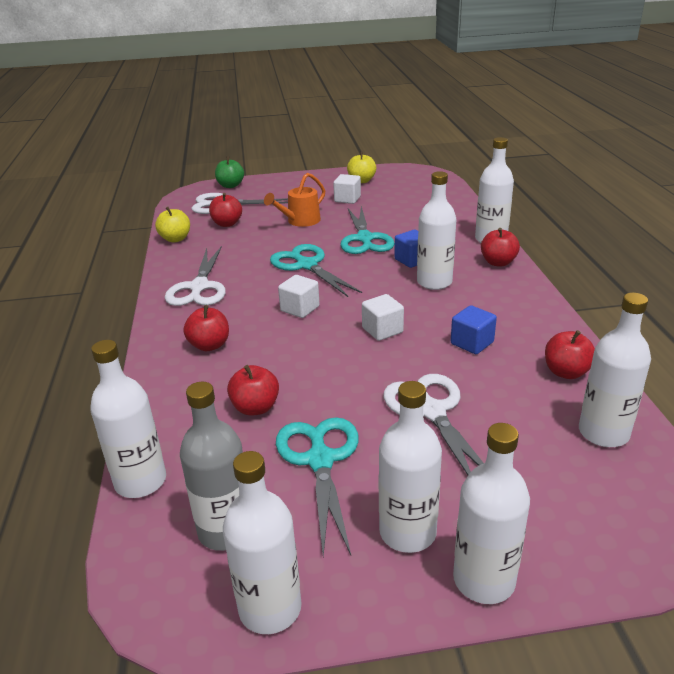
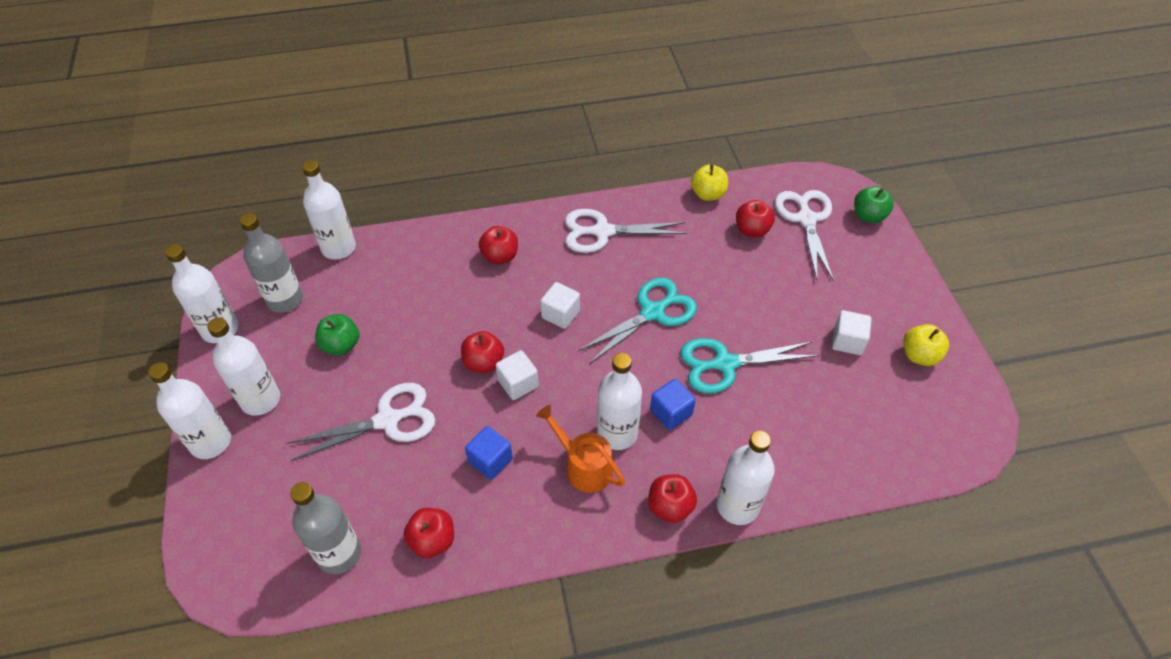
camera: 85 degrees right, 20 degrees up
red apple [227,365,279,416] -> red apple moved to [461,331,504,373]
orange watering can [264,173,325,227] -> orange watering can moved to [536,405,625,493]
turquoise scissors [276,417,359,557] -> green apple [315,314,359,356]
white bottle [579,293,651,447] -> grey bottle [290,482,361,574]

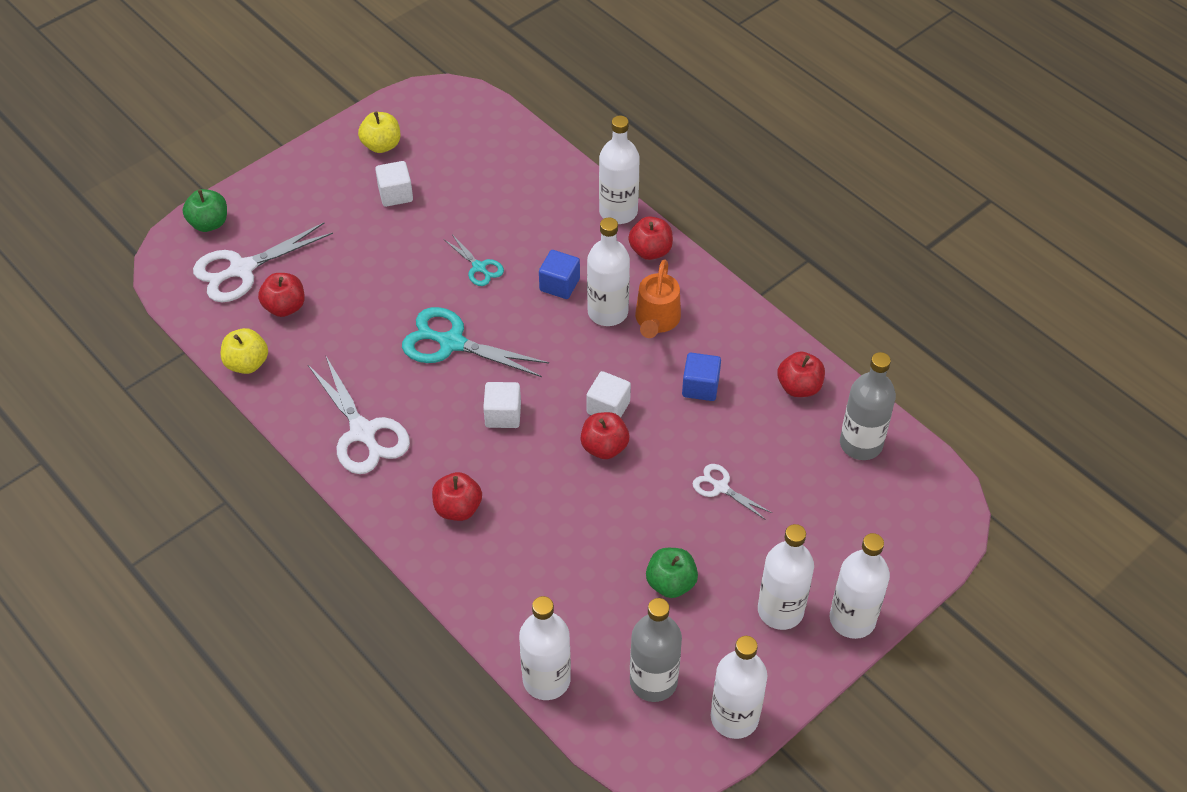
camera: 120 degrees left, 0 degrees up
white scissors [286,383,435,461] -> white scissors [693,464,772,520], size x0.54
turquoise scissors [680,338,819,394] -> turquoise scissors [445,234,504,286], size x0.54

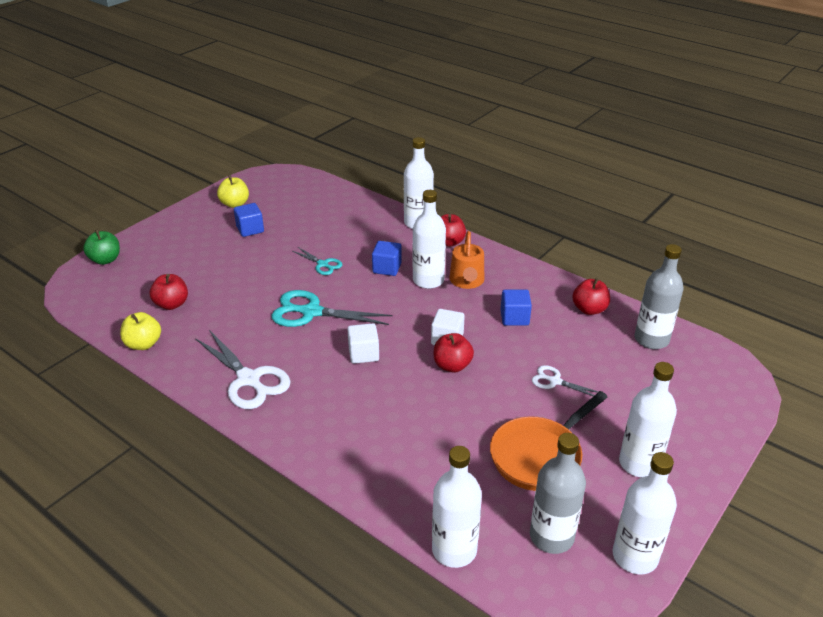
camera: 10 degrees left, 15 degrees down
white scissors [193,223,333,302] -> none
white cube [375,161,413,207] -> blue cube [234,203,264,237]
red apple [432,472,482,521] -> none
green apple [646,548,698,598] -> orange pan [490,391,607,491]
white bottle [830,533,890,639] -> none

